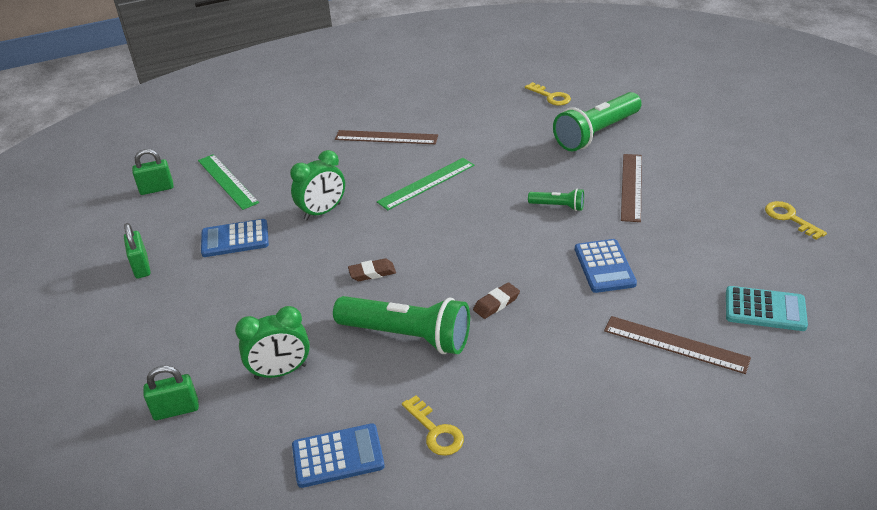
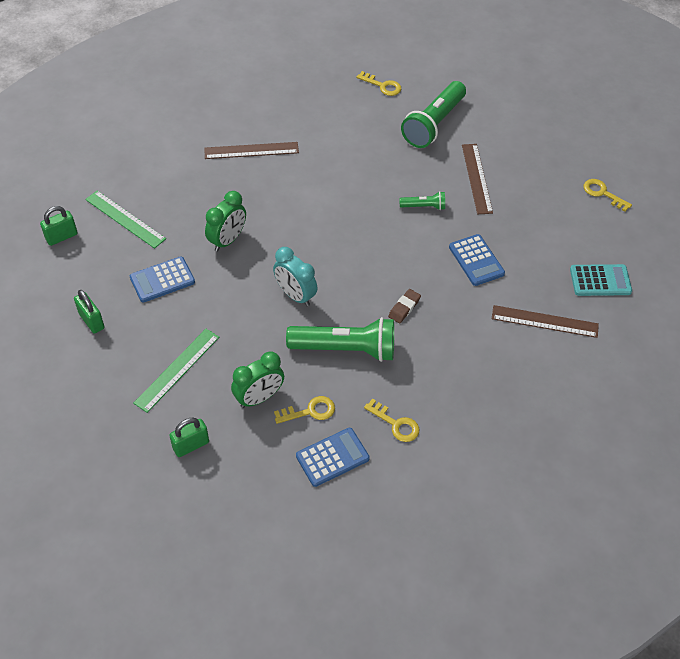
camera: 20 degrees left, 15 degrees up
brown eraser [348,258,396,281] -> turquoise clock [273,247,318,306]
green ruler [377,158,475,210] -> green ruler moved to [133,329,219,413]
none -> yellow key [274,396,335,424]

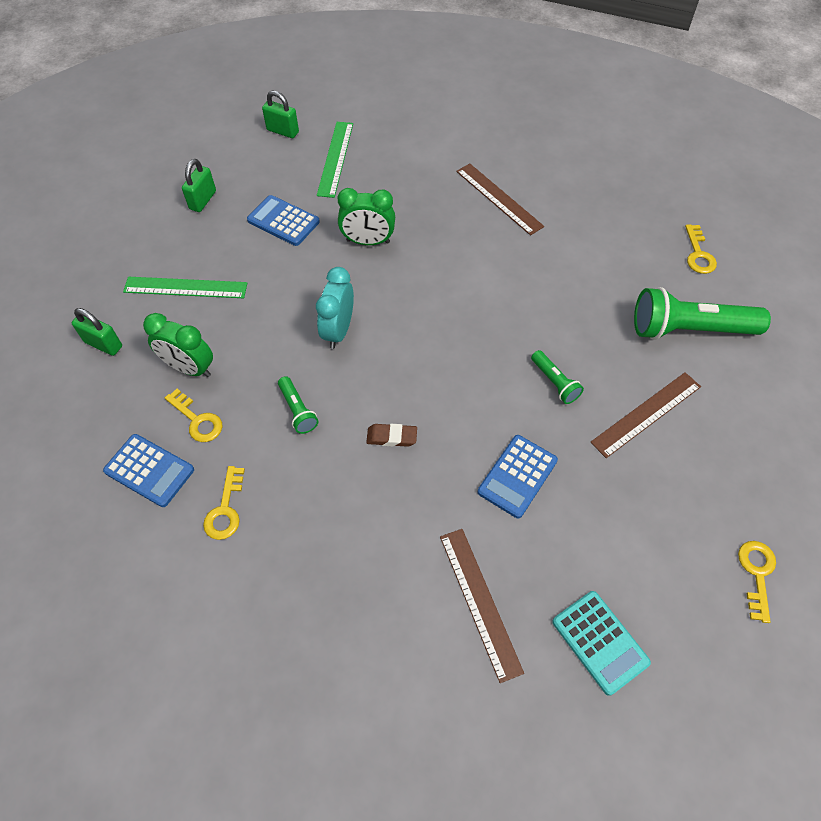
camera: 60 degrees right, 5 degrees up
green flashlight [286,317,394,362] -> green flashlight [278,376,319,434], size x0.48

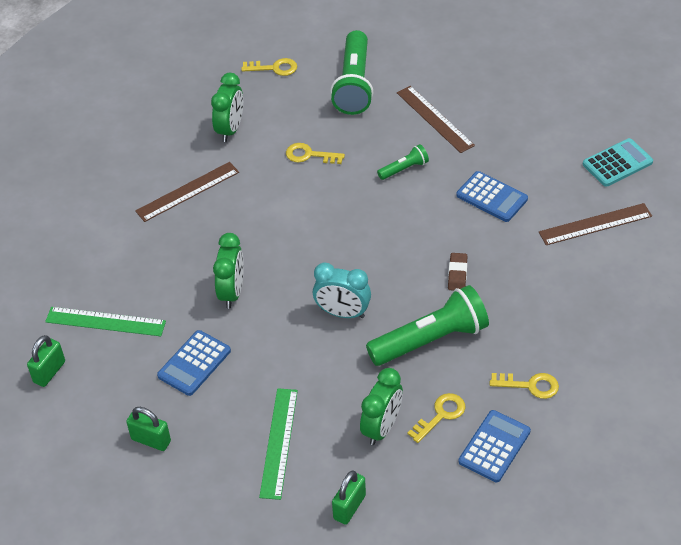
camera: 85 degrees left, 10 degrees down
green flashlight [278,376,319,434] -> green flashlight [366,285,489,366], size x2.09
yellow key [738,541,776,623] -> yellow key moved to [286,143,345,164]
none -> green clock [211,73,243,142]

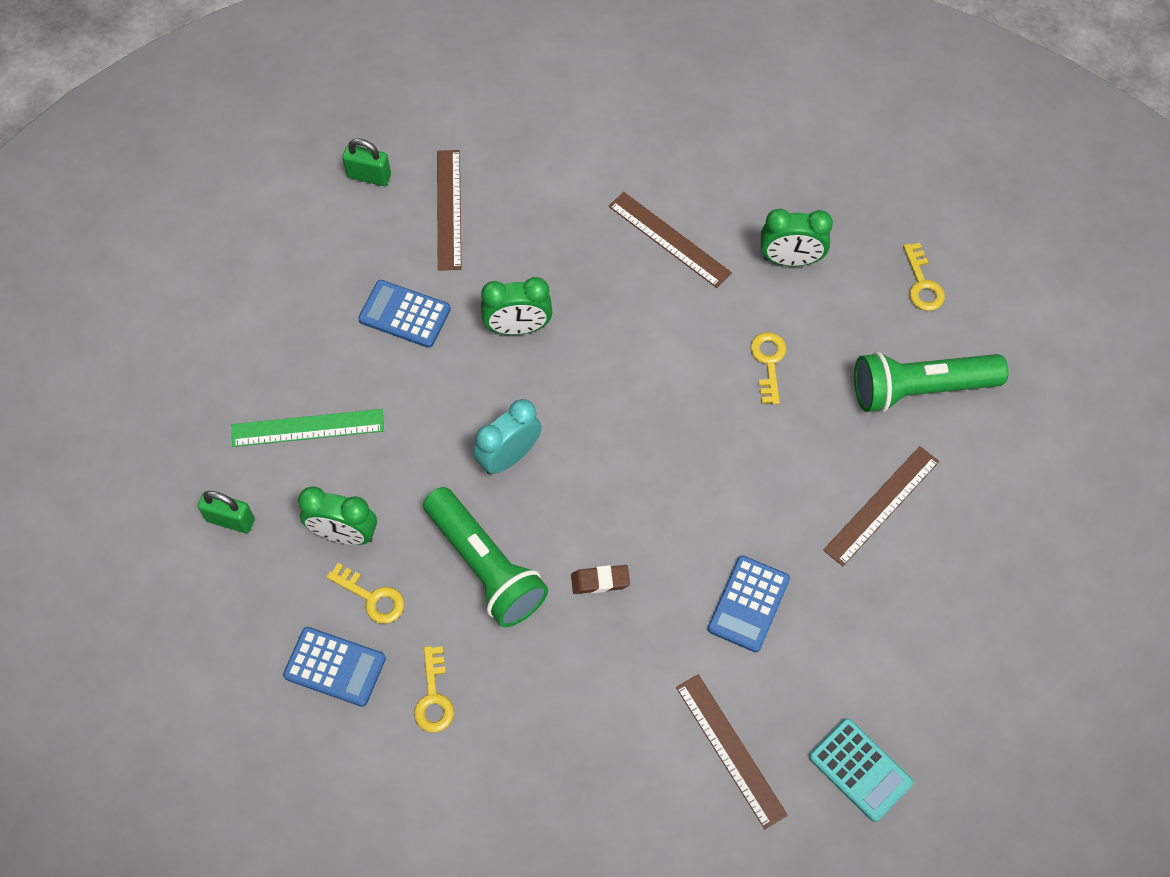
camera: 75 degrees right, 15 degrees up
green ruler [45,307,166,336] -> brown ruler [437,150,461,271]
green padlock [126,407,171,451] -> none
turquoise clock [313,263,371,318] -> turquoise clock turned 45 degrees clockwise [473,399,542,475]
green flashlight [377,144,429,180] -> none

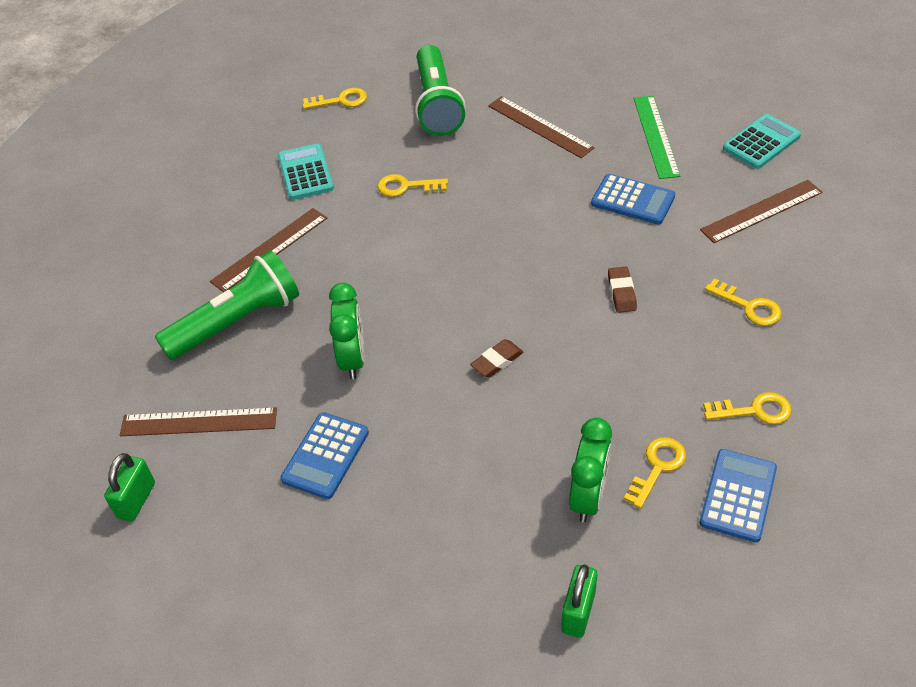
camera: 85 degrees left, 15 degrees down
green ruler [232,409,384,447] -> green ruler moved to [633,96,680,179]
green flashlight [423,487,548,627] -> green flashlight moved to [155,250,299,360]
turquoise clock [473,399,542,475] -> brown eraser [470,339,523,378]
green clock [761,209,833,266] -> turquoise calculator [278,144,334,200]
none -> yellow key [705,278,782,326]

